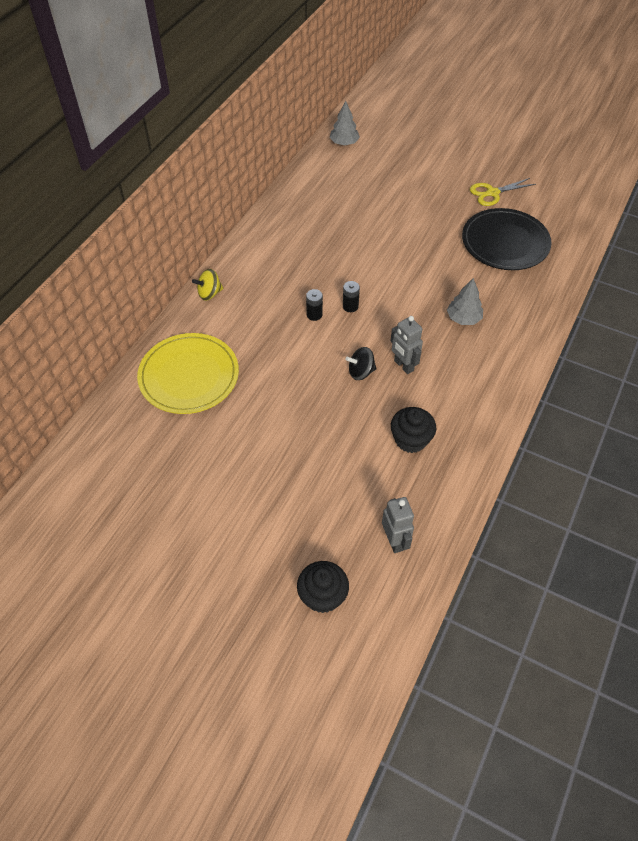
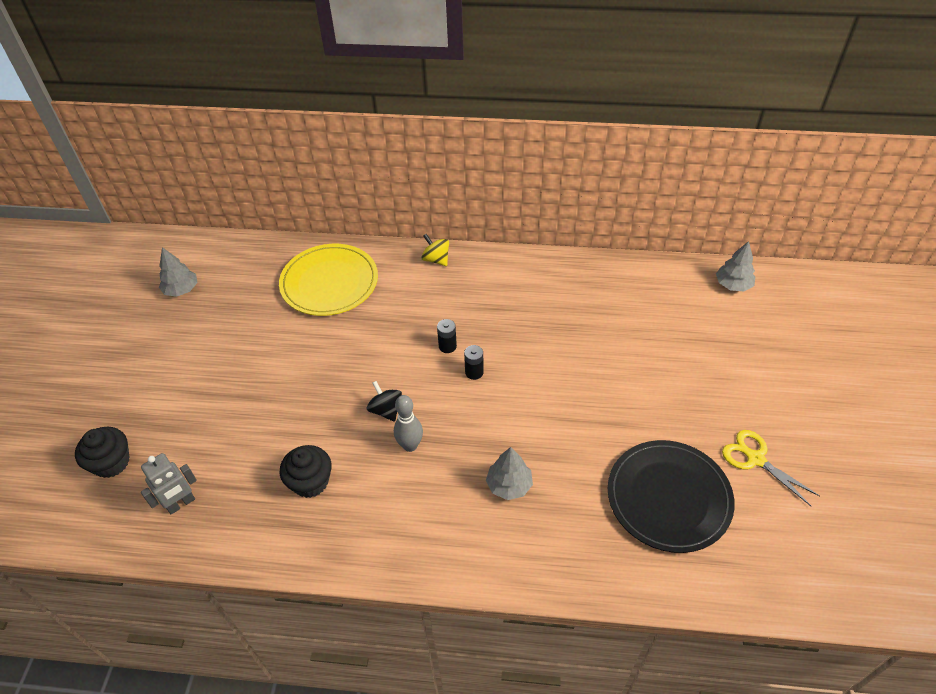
camera: 70 degrees right, 5 degrees down
grey robot [391,316,423,374] -> grey bowling pin [394,395,423,452]
none -> grey tree [159,247,197,297]

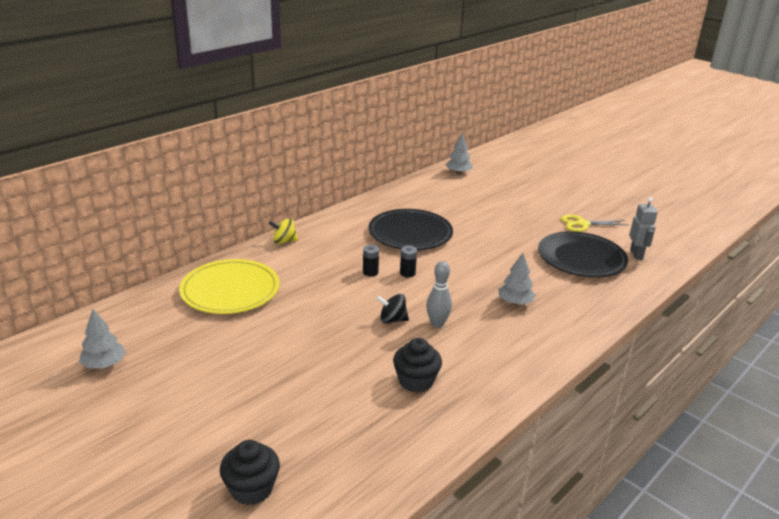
camera: 55 degrees left, 20 degrees down
grey robot [141,453,197,514] -> grey robot moved to [629,198,657,260]
none -> black plate [368,209,453,250]

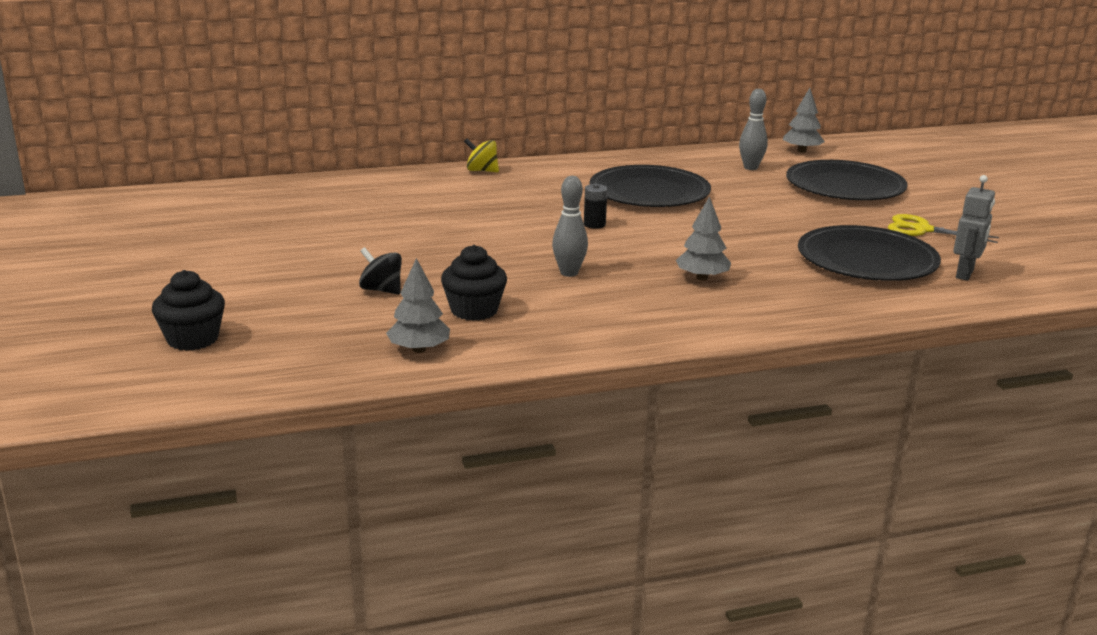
camera: 30 degrees right, 5 degrees down
grey tree [79,309,126,368] -> grey tree moved to [386,258,450,353]
yellow plate [179,259,279,314] -> none
black battery [363,245,379,277] -> none
black spinning top [376,294,409,324] -> black spinning top moved to [359,247,402,295]
none -> grey bowling pin [739,89,768,170]
none -> black plate [786,160,908,200]

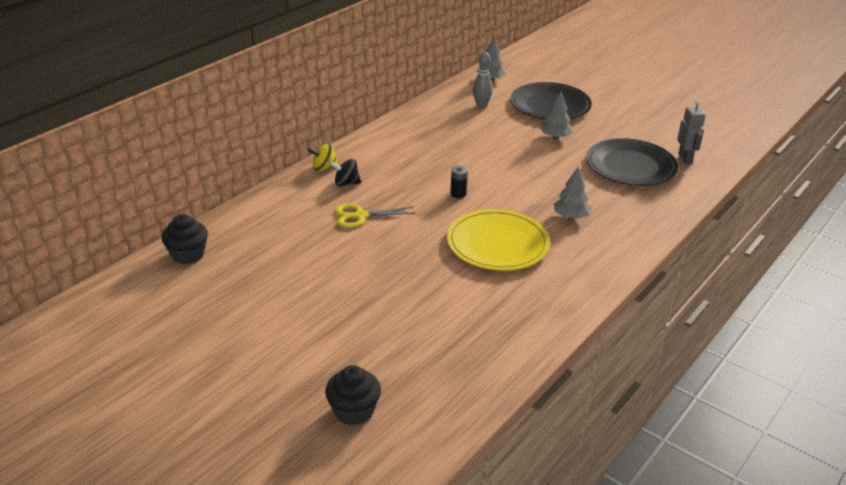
camera: 35 degrees left, 10 degrees up
black spinning top [359,247,402,295] -> black spinning top moved to [330,159,361,187]
grey tree [386,258,450,353] -> grey tree moved to [540,91,573,139]
black cupcake [441,245,507,321] -> black cupcake moved to [162,214,208,264]
grey bowling pin [552,176,588,277] -> yellow plate [447,209,550,271]
black plate [589,165,711,207] -> none
yellow scissors [888,214,999,243] -> yellow scissors moved to [335,204,416,228]

